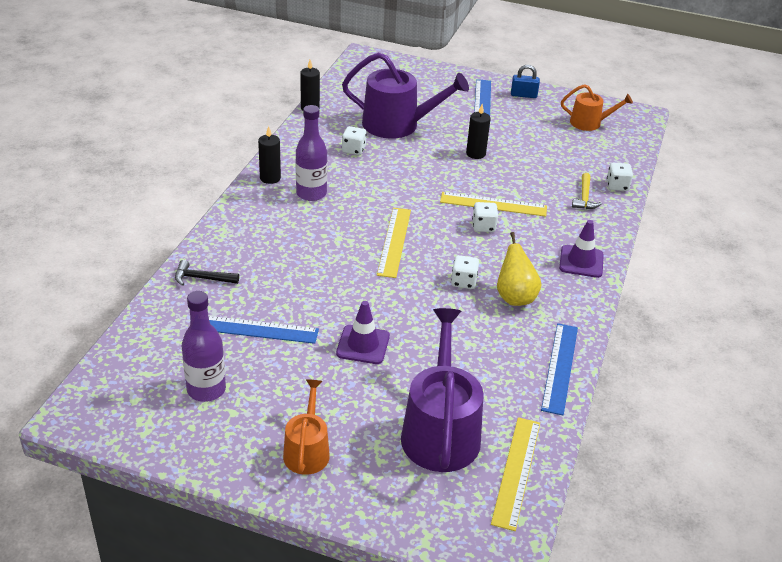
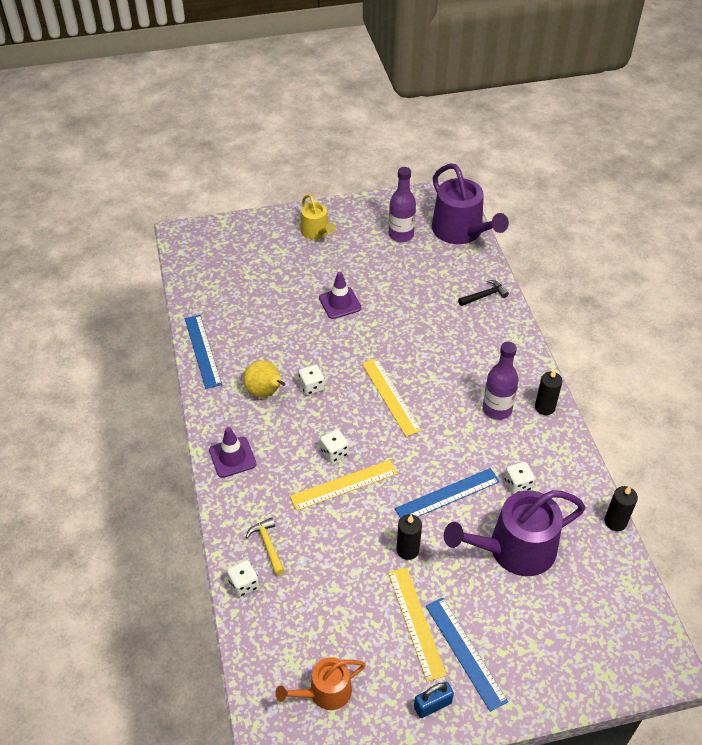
camera: 150 degrees right, 10 degrees up
blue ruler [209,316,319,344] -> blue ruler moved to [395,468,500,519]
orange watering can [283,379,330,475] -> yellow watering can [301,194,336,239]
purple watering can [401,308,484,472] -> purple watering can moved to [432,163,509,244]
yellow ruler [491,417,540,531] -> yellow ruler moved to [388,567,447,681]

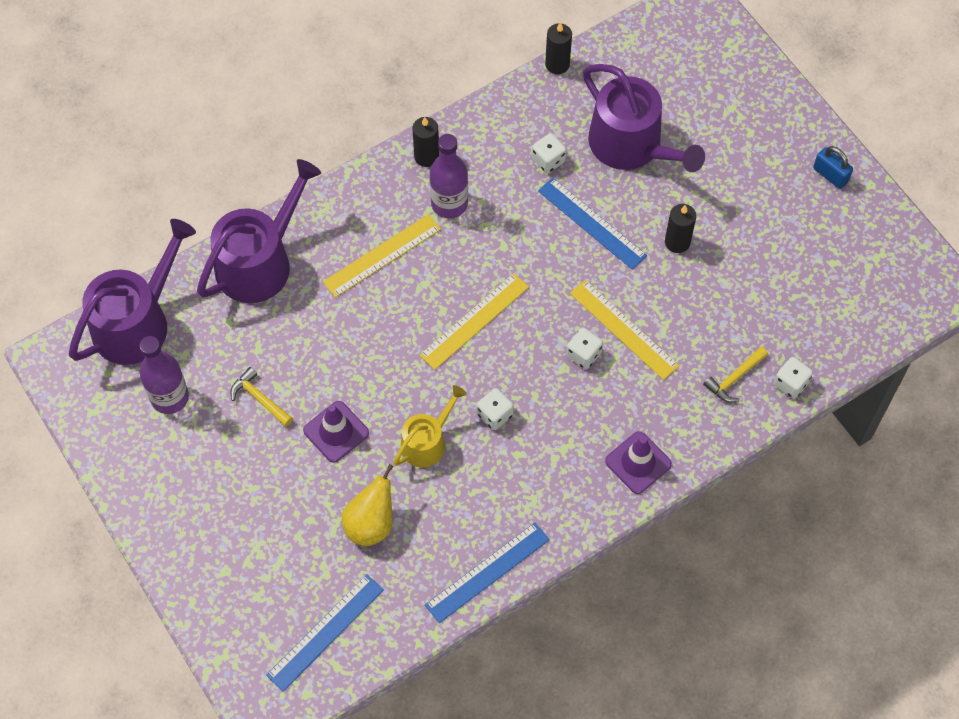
camera: 110 degrees left, 15 degrees up
yellow pear [243,360,285,398] -> yellow pear moved to [342,464,394,546]
orange watering can [276,657,366,710] -> none
yellow watering can [301,194,336,239] -> yellow watering can moved to [393,385,467,468]
yellow ruler [388,567,447,681] -> yellow ruler moved to [323,214,441,298]
blue ruler [426,597,508,712] -> blue ruler moved to [266,574,384,691]
black hammer [458,280,509,306] -> purple watering can [197,159,321,303]
none -> yellow hammer [230,367,293,427]

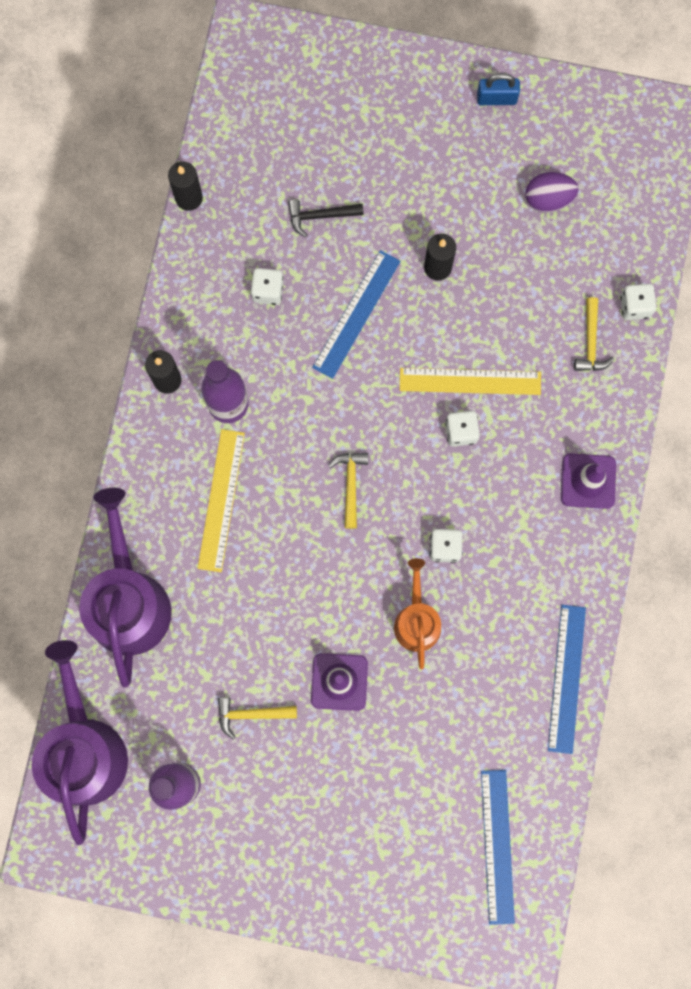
camera: 45 degrees left, 15 degrees up
yellow pear [342,464,394,546] -> none
yellow watering can [393,385,467,468] -> orange watering can [394,558,441,669]
yellow ruler [419,273,529,370] -> yellow hammer [328,453,368,529]
blue ruler [538,178,647,270] -> blue ruler turned 60 degrees counterclockwise [312,250,401,379]
purple watering can [583,64,705,172] -> black hammer [288,199,364,237]
none -> purple egg [526,172,578,213]

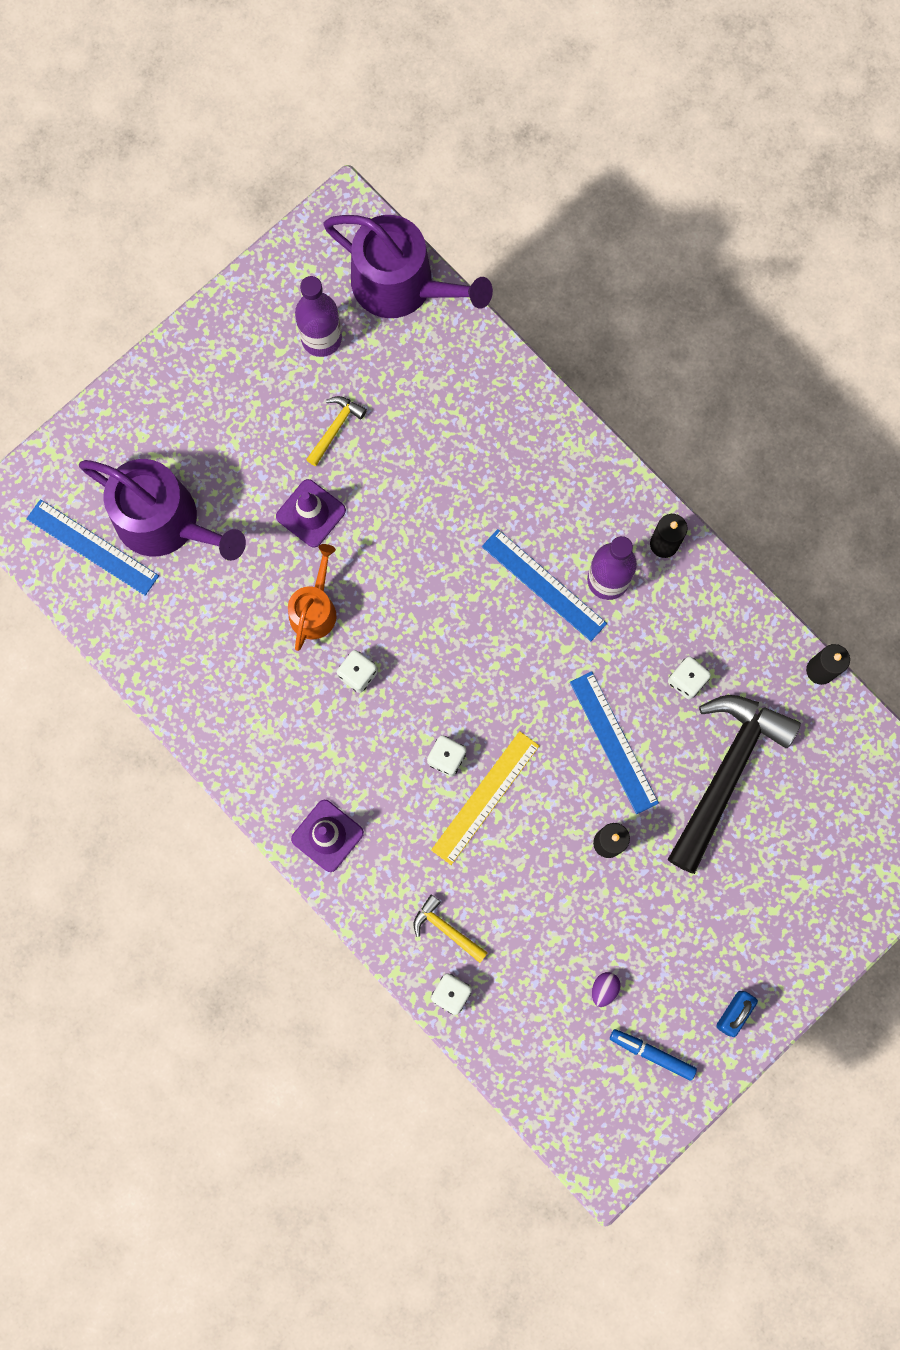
camera: 125 degrees right, 0 degrees up
purple watering can [79,488,172,688] -> purple watering can moved to [79,459,246,561]
yellow ruler [198,429,245,572] -> none
black hammer [288,199,364,237] -> black hammer [668,695,801,874], size x2.32
yellow hammer [328,453,368,529] -> none
orange watering can [394,558,441,669] -> orange watering can turned 105 degrees counterclockwise [288,544,336,651]
purple egg [526,172,578,213] -> purple egg [592,972,621,1007], size x0.62
blue ruler [548,605,586,754] -> blue ruler moved to [482,529,607,641]
none -> blue marker [610,1029,697,1081]

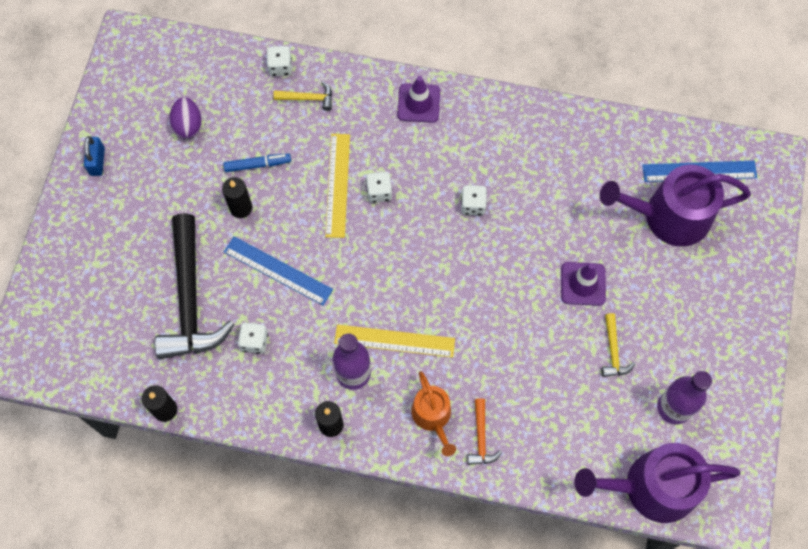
camera: 145 degrees right, 10 degrees down
orange watering can [288,544,336,651] -> orange watering can moved to [411,371,456,456]
blue ruler [482,529,607,641] -> yellow ruler [334,324,455,358]
purple egg [592,972,621,1007] -> purple egg [169,97,202,139], size x1.60
blue marker [610,1029,697,1081] -> blue marker moved to [223,154,291,172]
none -> orange hammer [467,398,502,465]

